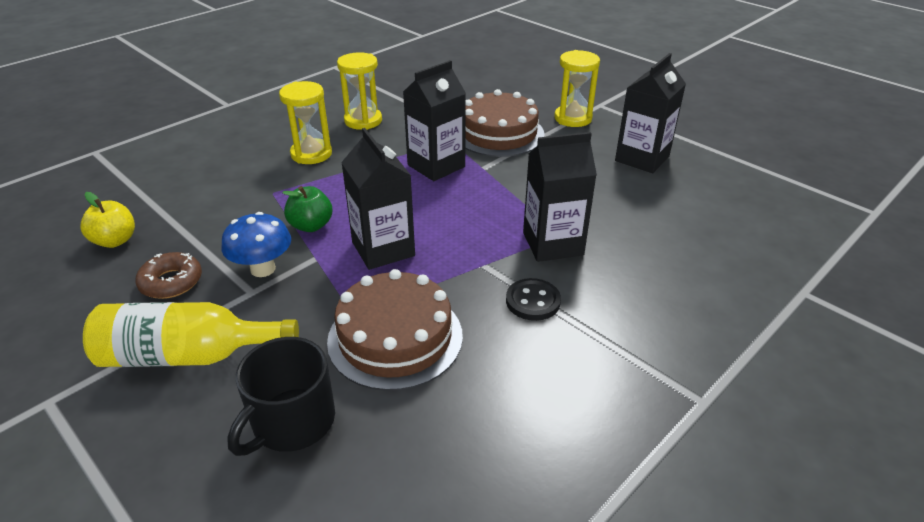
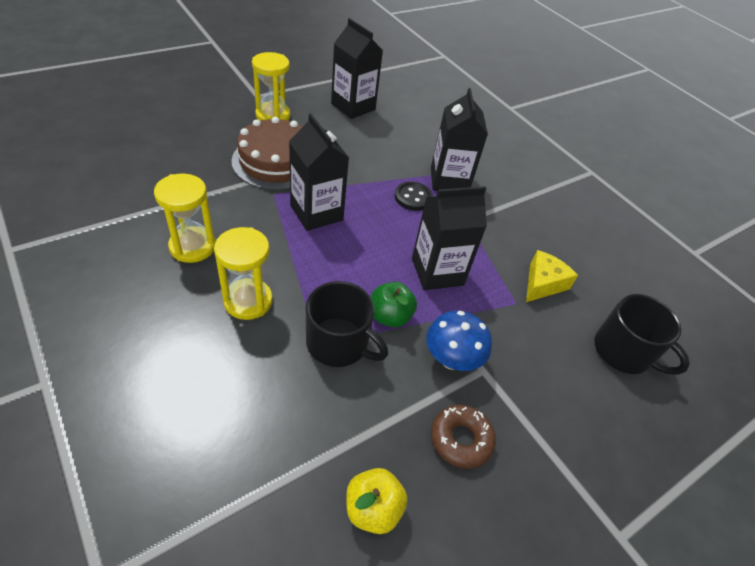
camera: 85 degrees left, 10 degrees up
yellow bottle [83,302,299,367] -> none
brown cake [327,269,463,391] -> yellow cheese [526,250,578,302]
black button [506,278,561,321] -> black button moved to [395,182,433,211]
none -> black mug [306,281,388,367]

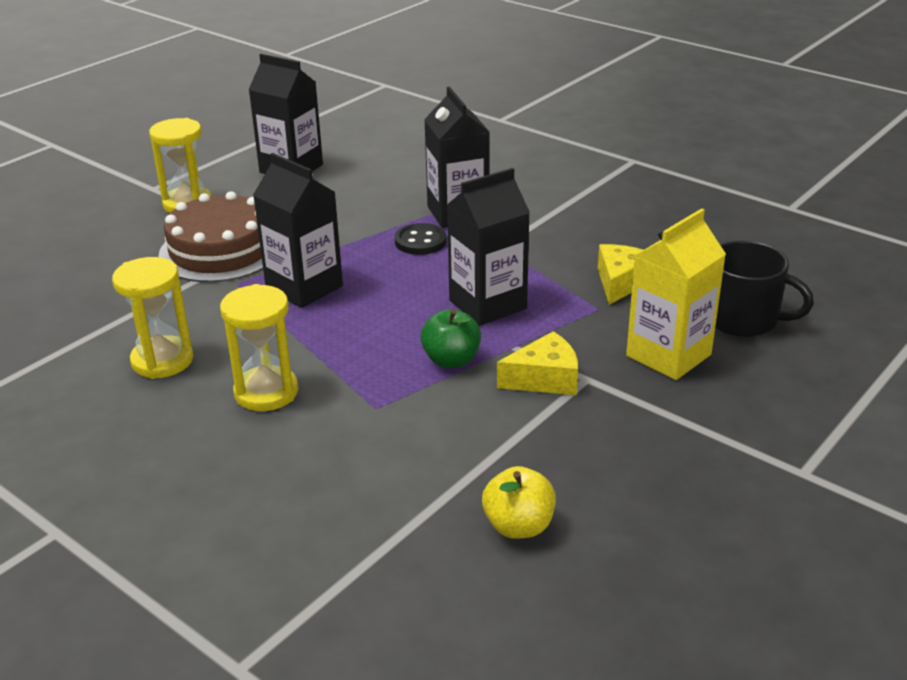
camera: 10 degrees left, 15 degrees down
black mug [306,281,388,367] -> none
blue mushroom [426,311,492,371] -> yellow cheese [497,331,578,395]
brown donut [431,405,496,469] -> none
none -> yellow carton [626,208,726,380]

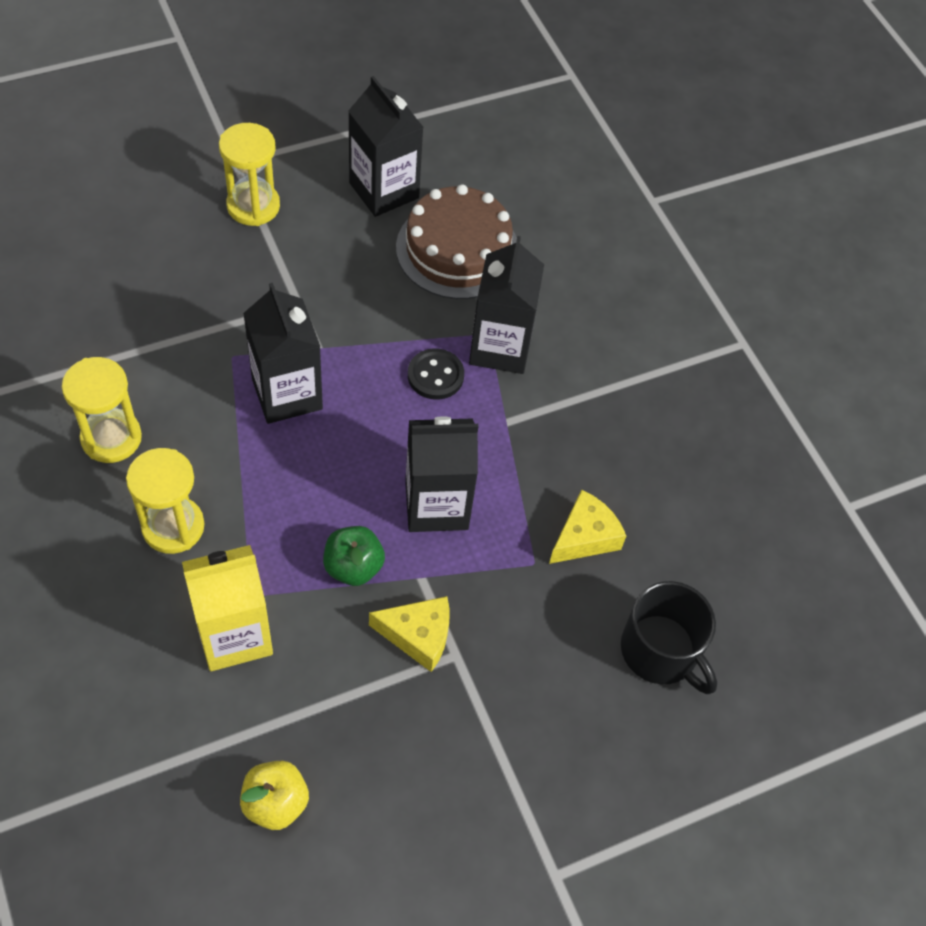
camera: 20 degrees right, 25 degrees up
brown cake [158,191,263,282] -> brown cake moved to [396,184,517,299]
yellow carton [626,208,726,380] -> yellow carton moved to [182,545,273,671]

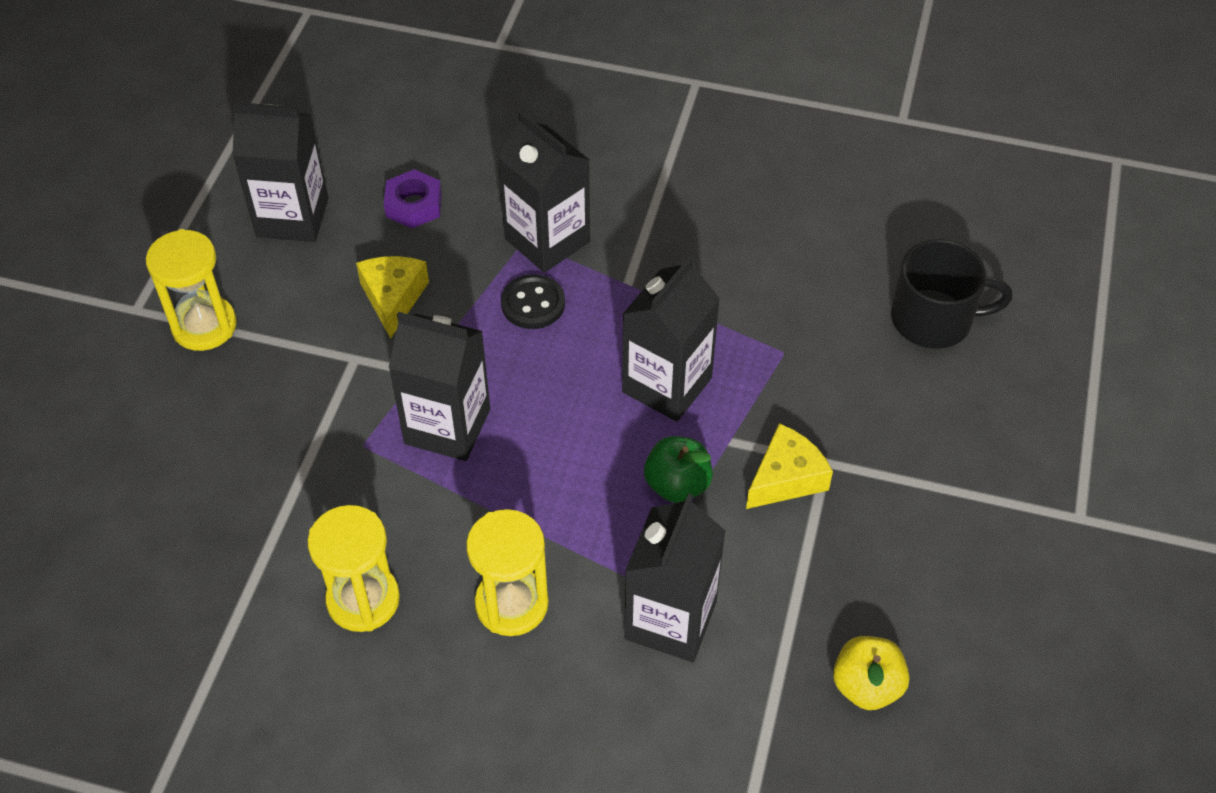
camera: 45 degrees left, 5 degrees down
yellow carton [182,545,273,671] -> black carton [624,493,725,662]
brown cake [396,184,517,299] -> purple nut [384,169,442,229]
yellow cheese [549,489,626,564] -> yellow cheese moved to [356,256,429,339]

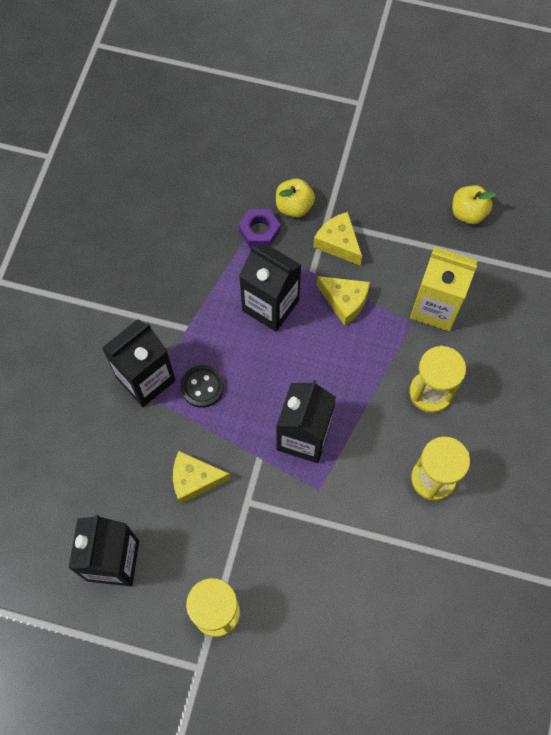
camera: 90 degrees left, 15 degrees up
purple nut [384,169,442,229] -> purple nut moved to [239,209,280,247]
black carton [624,493,725,662] -> yellow carton [410,246,477,331]
green apple [644,436,713,503] -> yellow cheese [317,276,370,326]
black mug [891,239,1013,349] -> none
none -> yellow apple [276,178,315,218]

